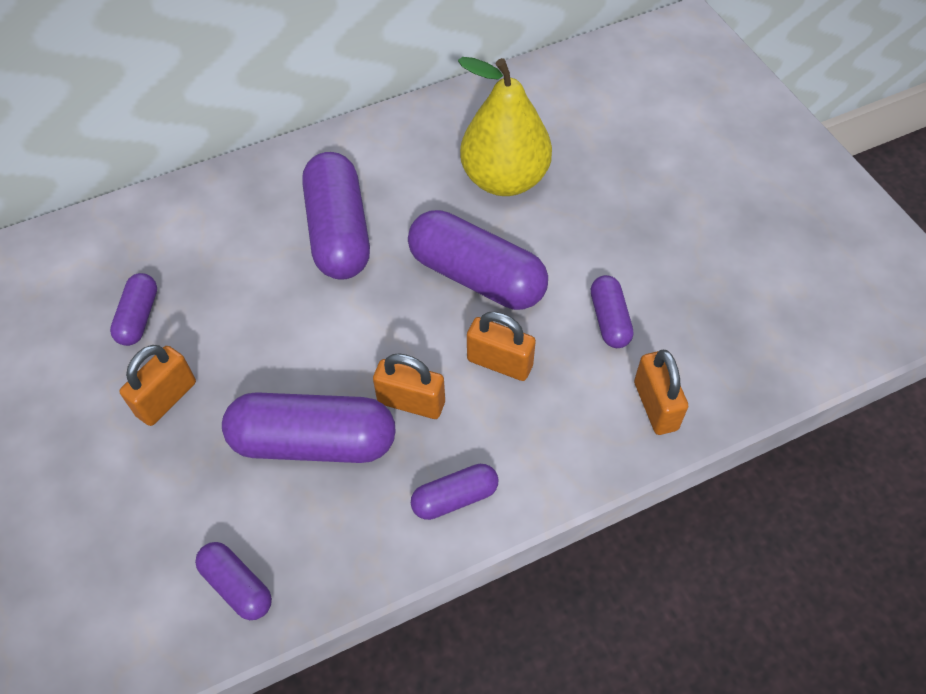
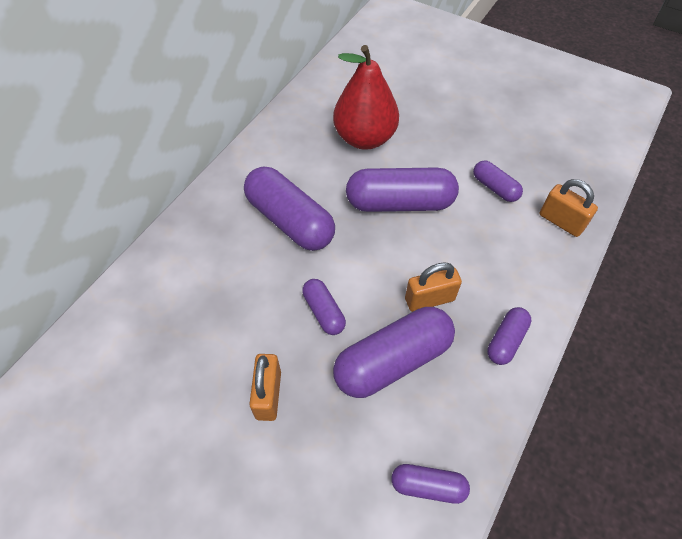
camera: 35 degrees left, 0 degrees up
purple capsule [110,273,157,346] -> purple capsule moved to [302,279,346,335]
yellow pear [458,57,552,196] -> red pear [333,45,399,150]
orange padlock [467,312,536,381] -> none

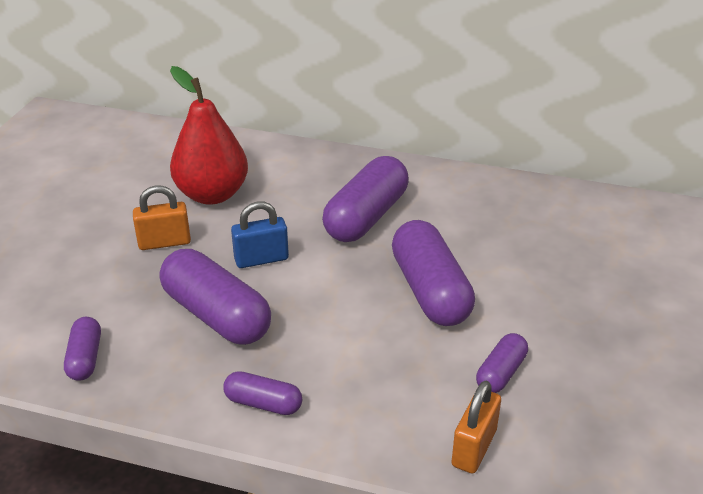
camera: 75 degrees right, 20 degrees down
purple capsule [302,279,346,335] -> blue padlock [231,202,289,268]
red pear [333,45,399,150] -> red pear moved to [170,66,248,205]
orange padlock [405,262,462,312] -> none

